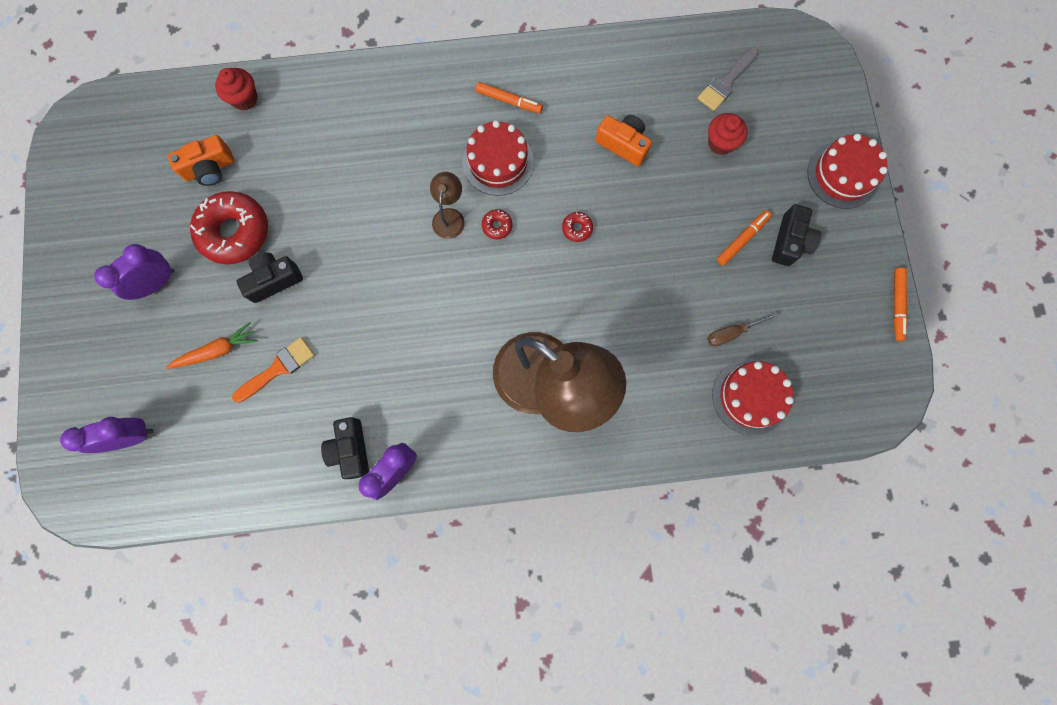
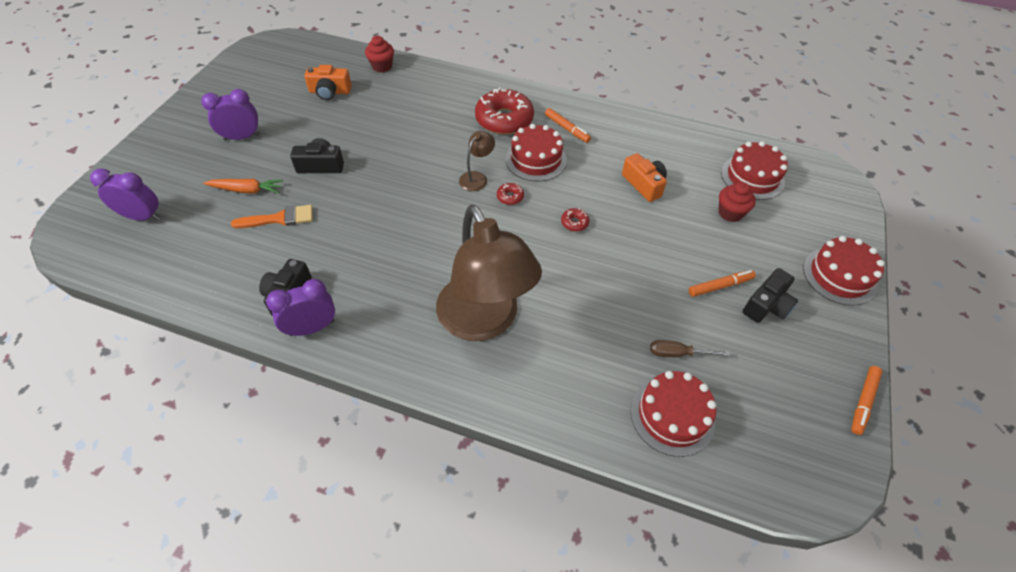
camera: 25 degrees right, 25 degrees down
red donut [190,191,268,264] -> red donut moved to [475,88,534,134]
grey brush [697,48,758,111] -> red cake [721,141,788,200]

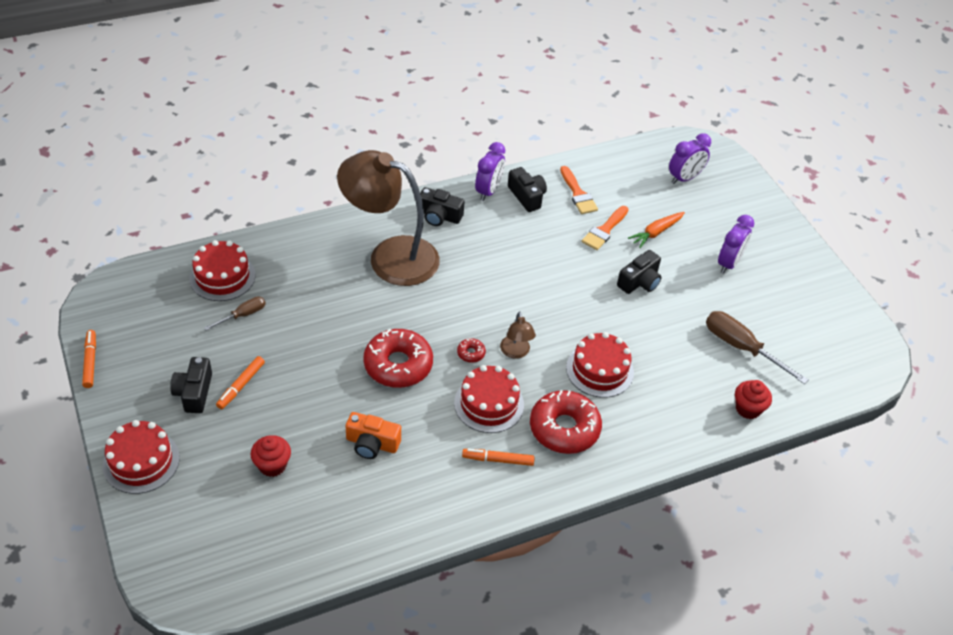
camera: 135 degrees right, 5 degrees down
orange camera [304,65,352,100] -> brown screwdriver [706,311,809,384]
red donut [561,208,590,232] -> red donut [363,329,433,388], size x2.39
red cake [721,141,788,200] -> red cake moved to [566,332,634,398]
none -> black camera [420,187,465,226]
none -> orange brush [560,166,598,214]

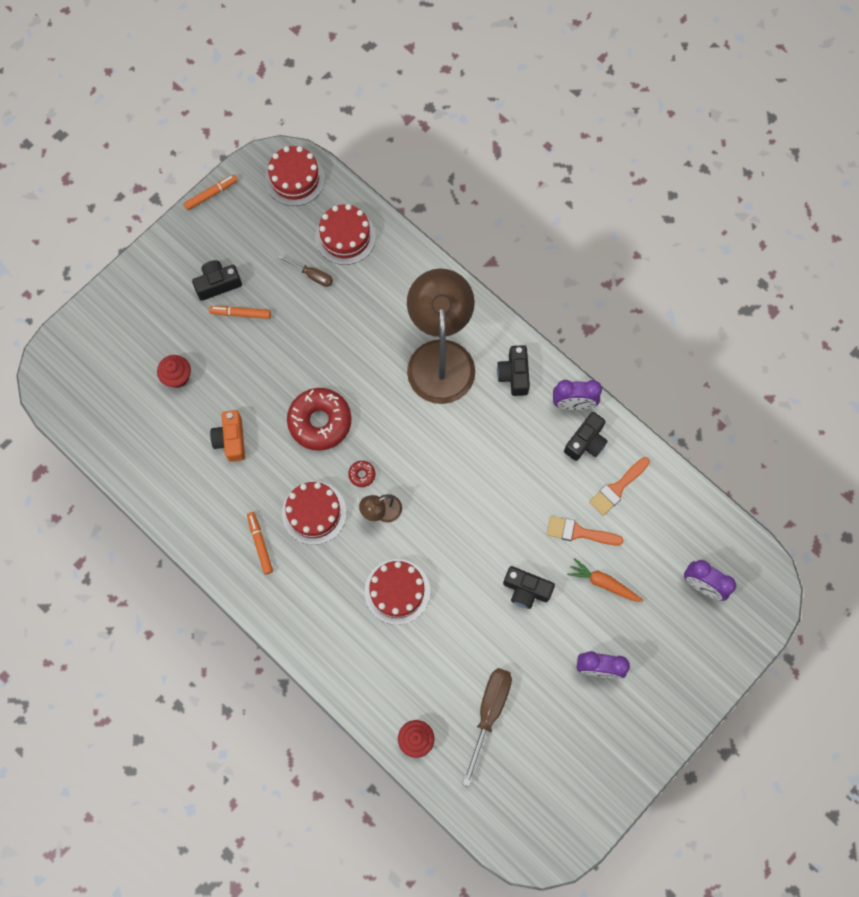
camera: 70 degrees right, 25 degrees up
red cake [103,420,180,494] -> red cake moved to [265,146,325,206]
red donut [530,390,602,454] -> none

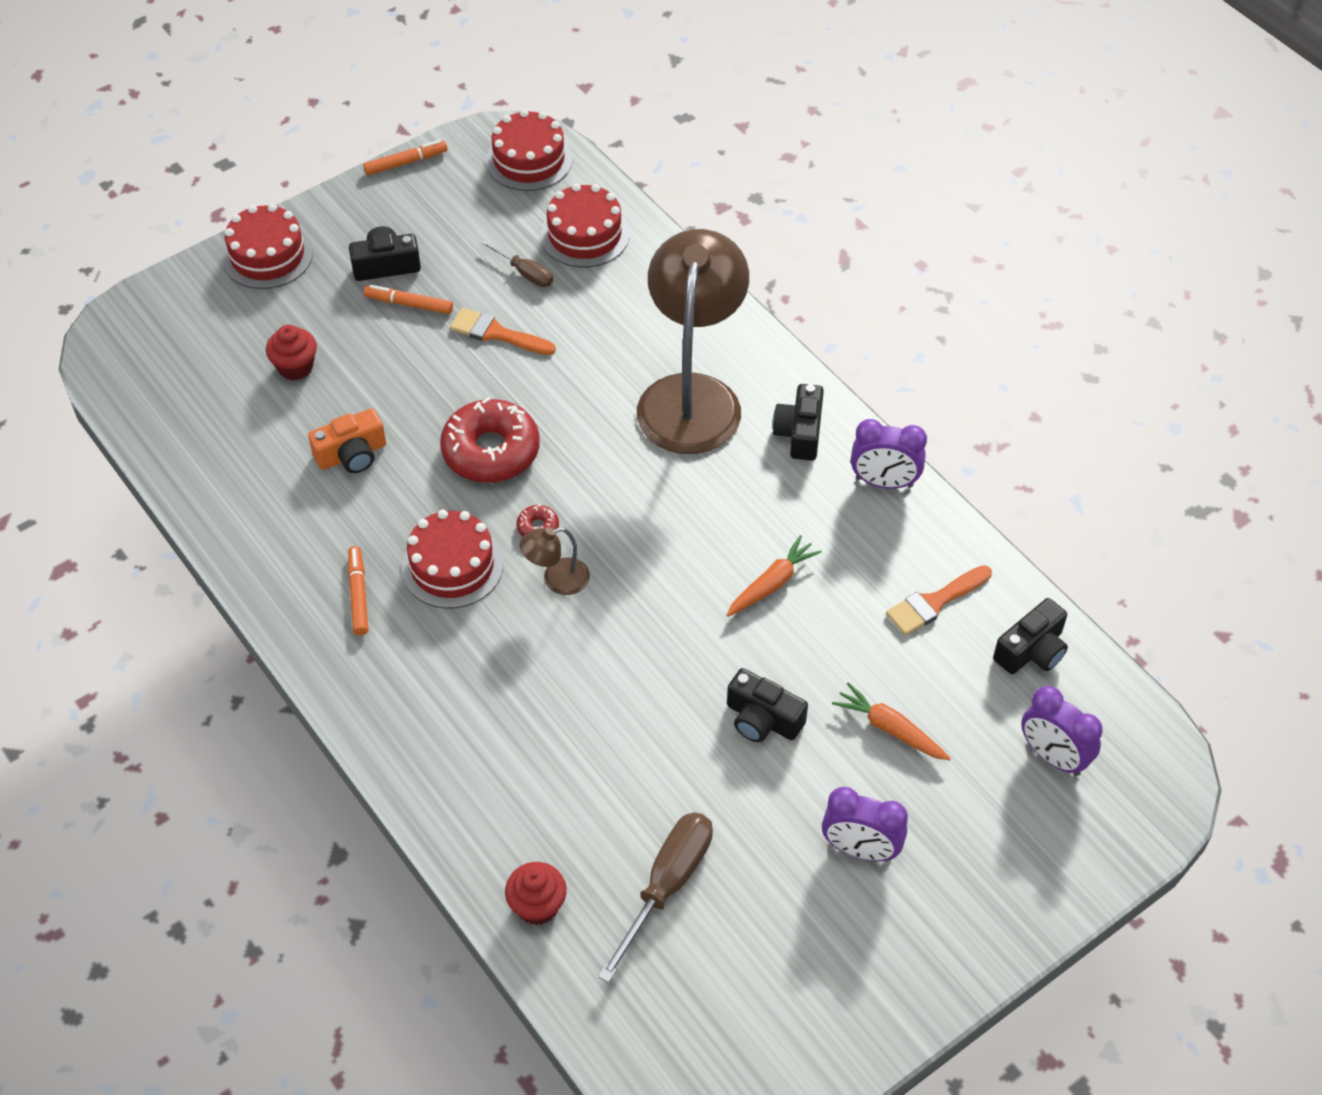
camera: 10 degrees right, 20 degrees down
orange camera [210,410,245,462] -> orange camera turned 120 degrees counterclockwise [308,408,386,473]
red cake [364,559,430,625] -> red cake moved to [222,204,313,289]
orange brush [547,516,623,546] -> orange brush moved to [450,308,556,355]
black camera [564,412,608,461] -> black camera moved to [993,598,1068,674]
none -> orange carrot [726,535,822,617]

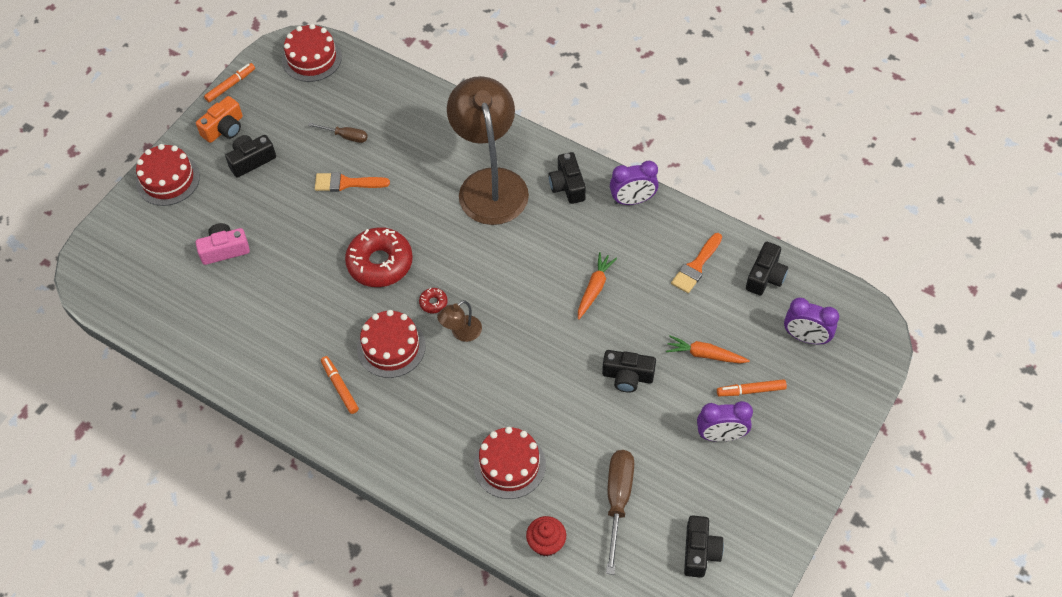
camera: 20 degrees left, 5 degrees up
red cupcake [266,325,317,380] -> pink camera [196,223,250,265]
orange camera [308,408,386,473] -> orange camera moved to [196,96,243,143]
orange marker [364,285,453,314] -> orange marker moved to [717,379,787,396]
red cake [540,183,630,267] -> red cake moved to [474,427,546,499]
none -> black camera [684,515,724,578]

